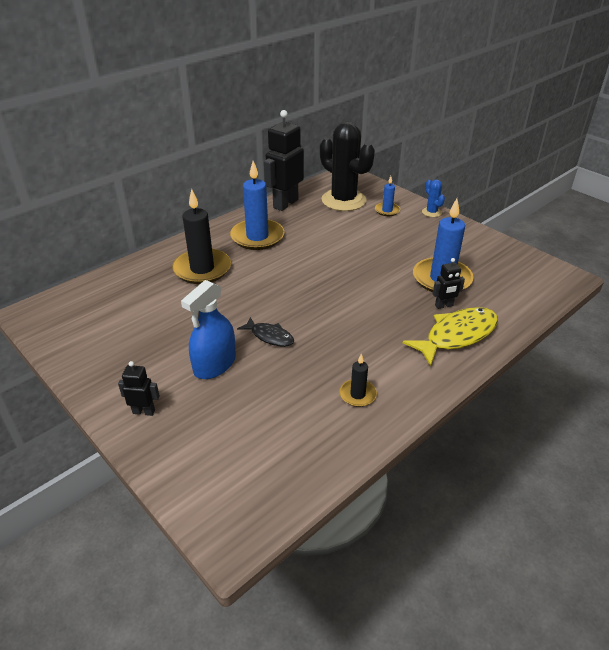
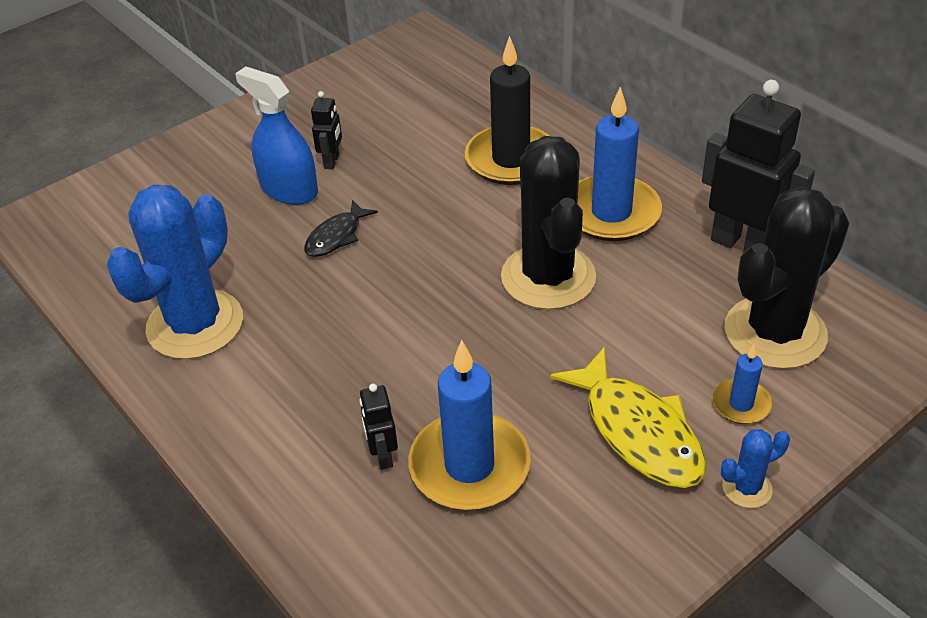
camera: 95 degrees right, 5 degrees up
black robot [118,361,160,416] -> black robot moved to [311,91,342,169]
black candle [339,354,377,407] -> blue cactus [106,185,243,359]
yellow fish [402,307,498,366] -> yellow fish moved to [550,347,706,488]
none -> black cactus [501,136,596,310]

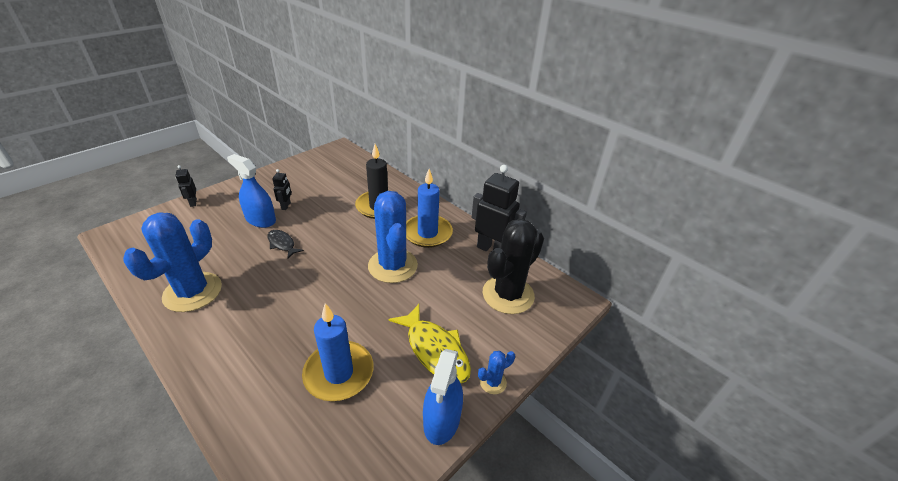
camera: 10 degrees left, 5 degrees down
black fish [304,200,378,257] -> black fish turned 105 degrees clockwise [267,230,304,258]
black robot [360,384,398,470] -> black robot moved to [175,165,197,207]
black cactus [501,136,596,310] -> blue cactus [368,191,418,283]
blue candle [712,344,772,424] -> none
none -> blue spray bottle [423,349,463,445]

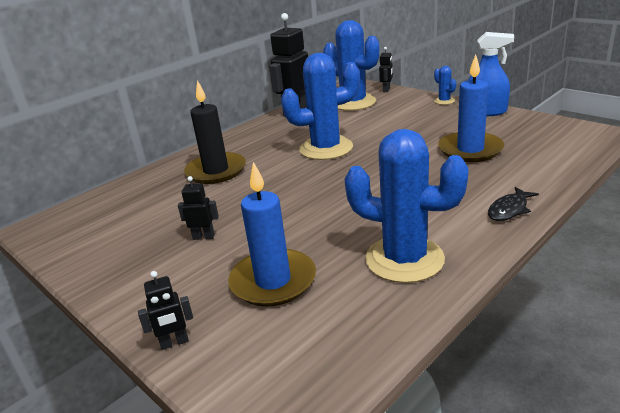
camera: 85 degrees left, 10 degrees down
blue spray bottle [227,154,276,228] -> none
black fish [267,230,304,258] -> black fish moved to [488,187,539,221]
yellow fish [389,304,471,383] -> none
blue candle [406,169,453,248] -> blue candle moved to [228,162,316,306]
black cactus [483,219,544,314] -> blue cactus [323,20,379,111]
none -> black robot [379,47,393,92]

